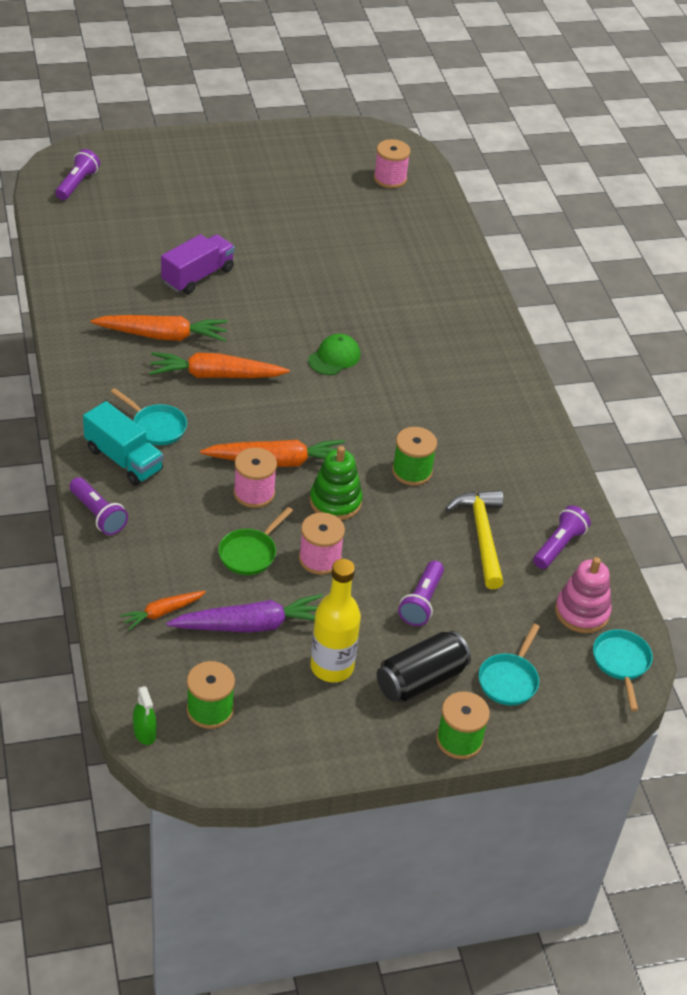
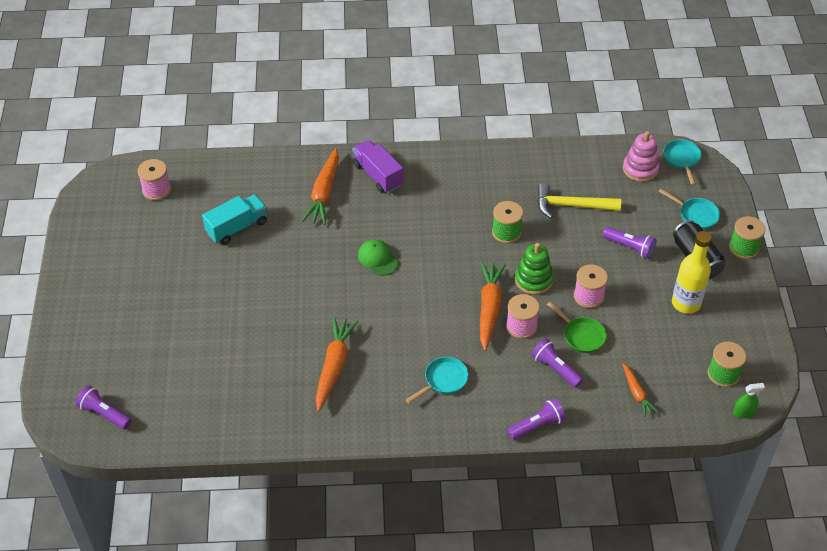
camera: 75 degrees left, 5 degrees up
turquoise truck [83,401,163,486] -> turquoise truck moved to [202,194,267,245]
orange carrot [149,352,290,378] -> orange carrot moved to [302,148,339,225]
purple truck [161,234,235,294] -> purple truck moved to [353,140,403,193]
purple carrot [166,594,323,633] -> none
purple flashlight [533,505,591,569] -> purple flashlight moved to [531,339,583,388]
turquoise pan [593,629,653,711] -> turquoise pan turned 75 degrees clockwise [664,139,701,185]

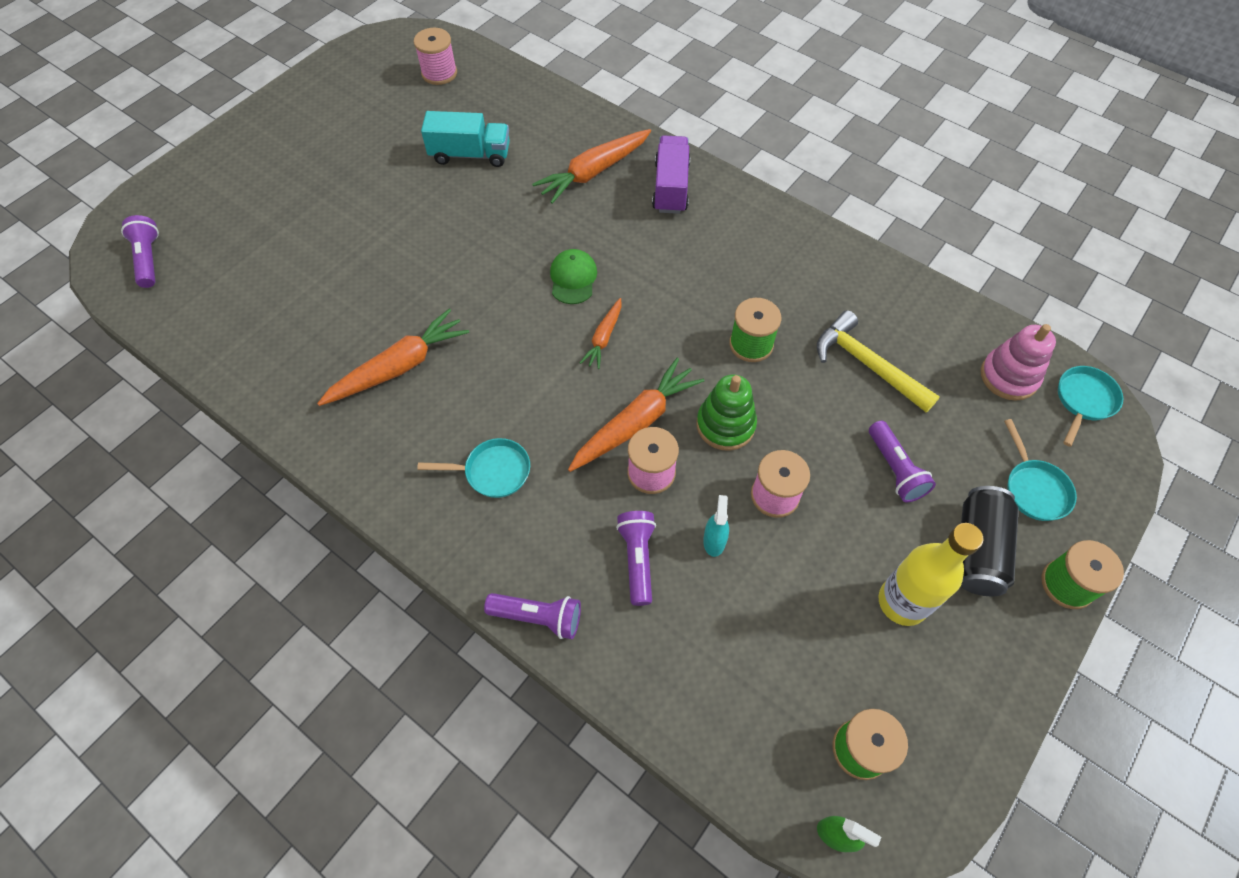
camera: 40 degrees right, 10 degrees up
green pan [547,302,607,353] -> turquoise spray bottle [703,495,729,557]
orange carrot [622,363,658,417] -> orange carrot moved to [580,298,622,369]

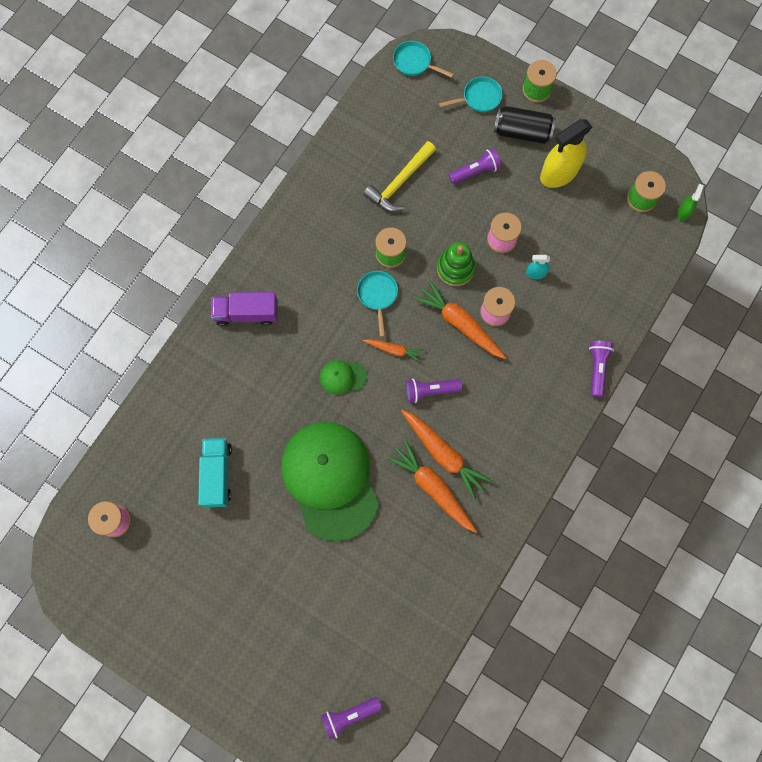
camera: 95 degrees left, 15 degrees up
turquoise pan [417,438,530,498] -> turquoise pan moved to [357,271,398,337]
orange carrot [532,129,651,204] -> orange carrot moved to [401,410,493,500]
purple flashlight [616,511,656,606] -> purple flashlight moved to [406,379,462,403]
yellow bottle [879,523,983,626] -> yellow spray bottle [540,119,592,188]
pink stacking toy [981,324,1056,401] -> none
none -> green cap [281,422,379,541]

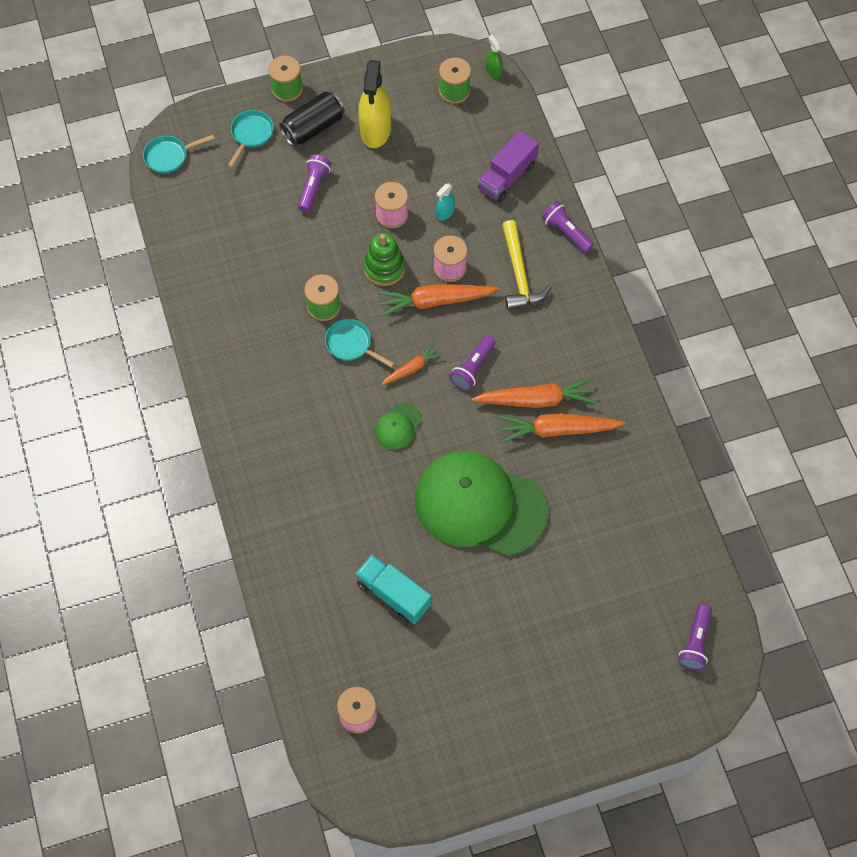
camera: 50 degrees left, 10 degrees down
purple truck [211,292,278,326] -> purple truck moved to [478,130,539,202]
yellow hammer [364,141,436,212] -> yellow hammer moved to [502,220,552,310]

